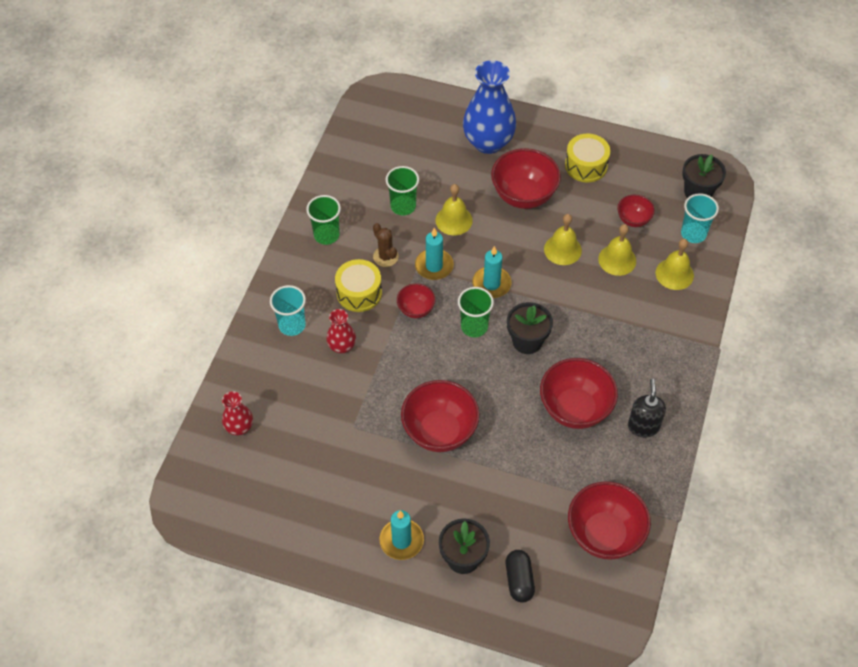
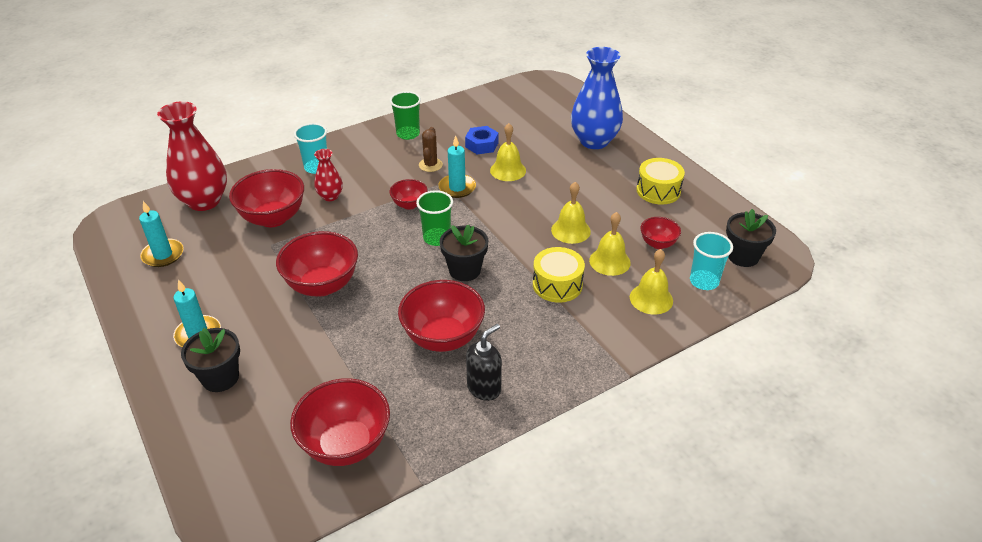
camera: 40 degrees right, 15 degrees down
red vase [222,391,253,435] -> red vase [157,101,227,211], size x2.00
yellow drum [335,259,382,312] -> yellow drum moved to [533,247,585,303]
green cup [386,166,419,215] -> blue nut [465,126,499,154]
turquoise candle [472,246,511,298] -> turquoise candle moved to [139,201,184,267]
red bowl [491,148,561,209] -> red bowl moved to [229,169,304,227]
black capsule [506,550,535,603] -> none

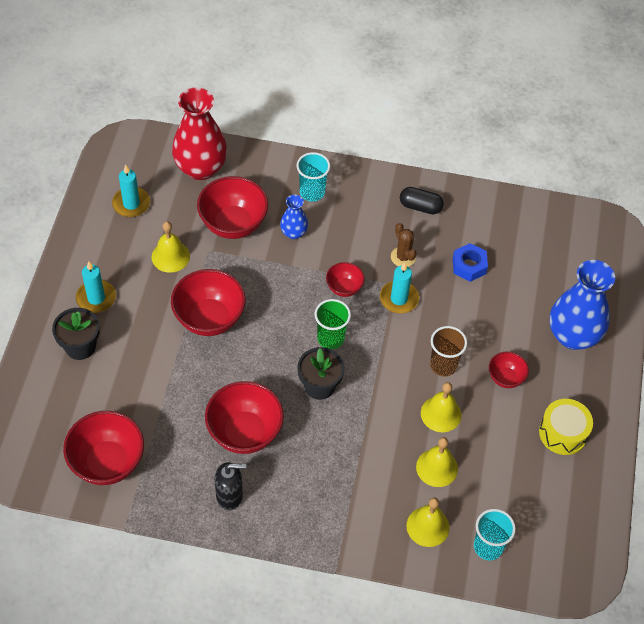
camera: 40 degrees right, 15 degrees up
red vase [314,149,343,201] -> blue vase [280,195,308,239]
green cup [390,91,421,140] -> black capsule [400,187,444,214]
brown cactus [419,127,443,172] -> brown cactus turned 75 degrees counterclockwise [391,223,416,267]
yellow bell [490,123,526,181] -> yellow bell moved to [152,221,190,273]
yellow drum [533,247,585,303] -> none
red bowl [640,217,681,249] -> red bowl moved to [489,352,529,388]
black flower pot [726,209,776,267] -> none
none -> brown cup [430,326,467,377]

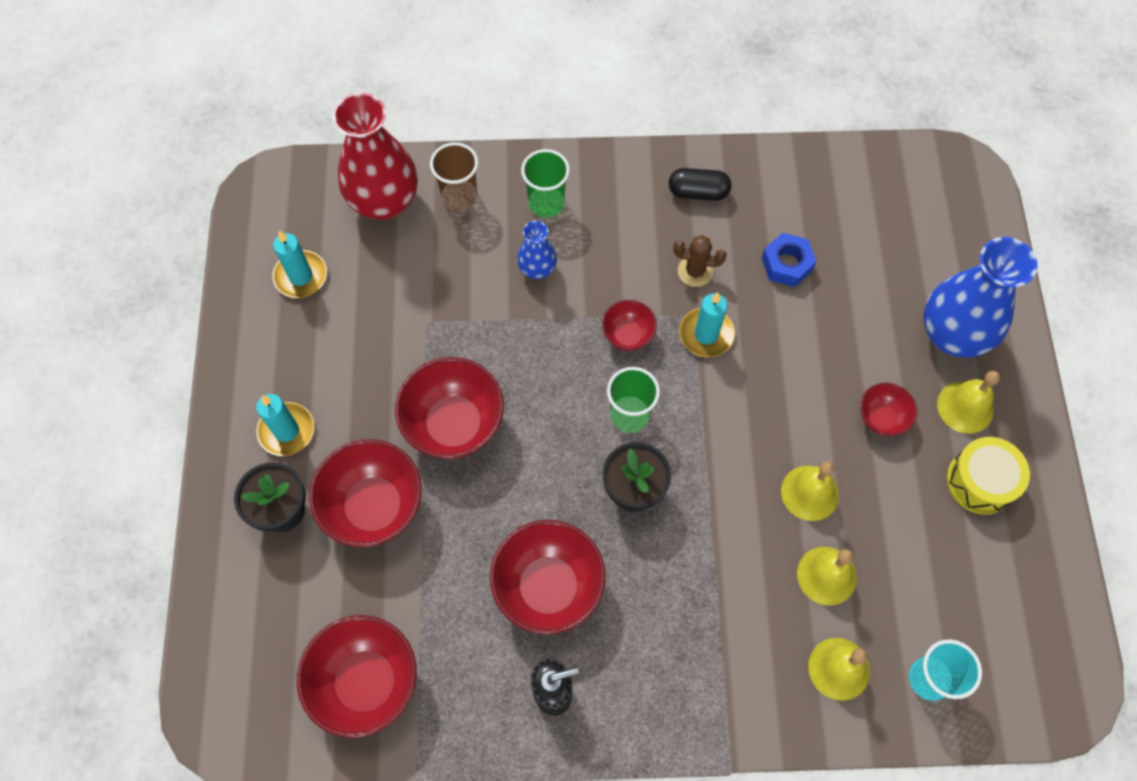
camera: 10 degrees left, 10 degrees up
yellow bell [152,221,190,273] -> yellow bell moved to [937,371,1000,434]
red bowl [197,176,268,239] -> red bowl moved to [309,439,422,547]
turquoise cup [297,152,330,201] -> green cup [521,149,570,218]
brown cactus [391,223,416,267] -> brown cactus turned 45 degrees counterclockwise [673,235,726,287]
brown cup [430,326,467,377] -> brown cup moved to [430,142,478,211]

